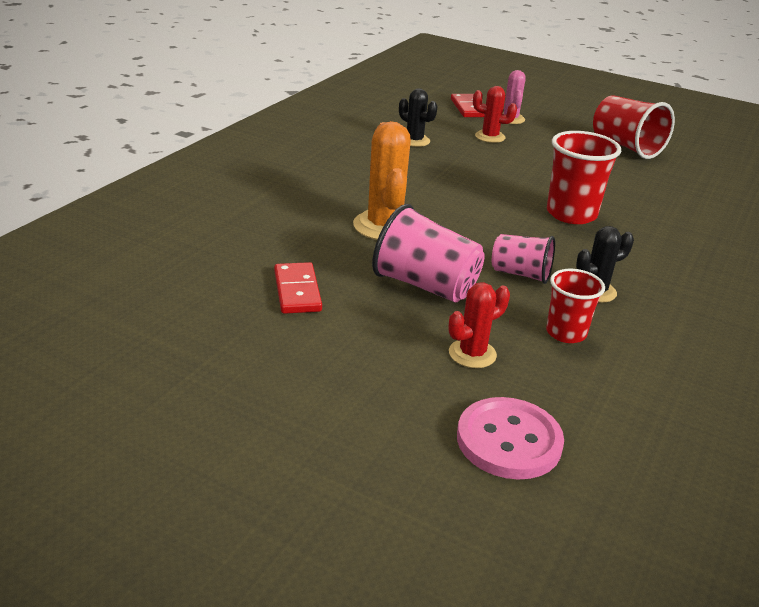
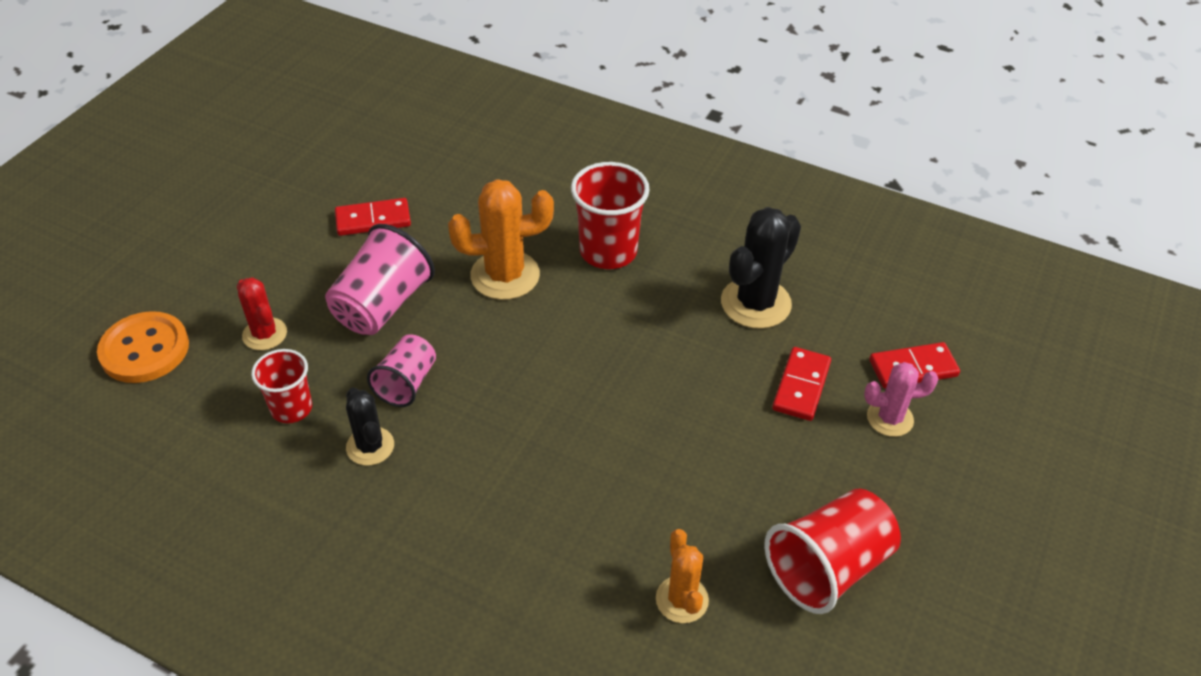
camera: 90 degrees right, 15 degrees up
black cactus [399,88,438,147] -> black cactus [721,207,801,329], size x1.66
pink button [457,397,564,480] -> orange button [97,311,189,383]
red cactus [473,86,517,143] -> red domino [772,347,831,421]
red cup [547,131,621,224] -> red cup moved to [571,162,650,269]
none -> orange cactus [656,529,709,623]

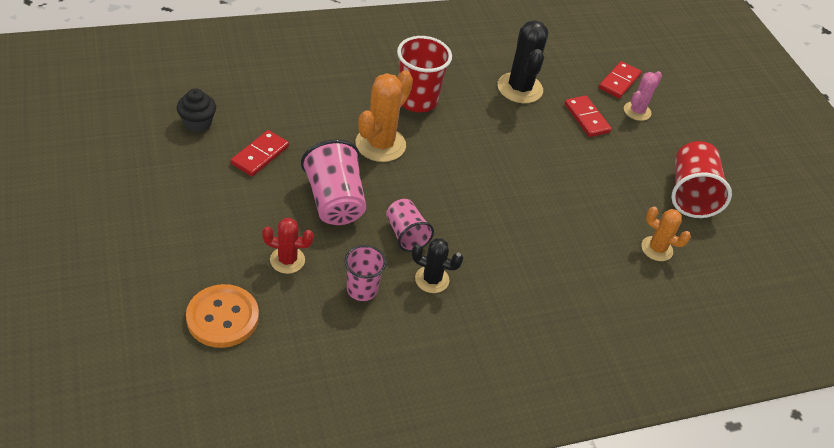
camera: 50 degrees left, 0 degrees up
red cup [251,349,312,423] -> pink cup [344,245,386,301]
none -> black cupcake [177,88,216,133]

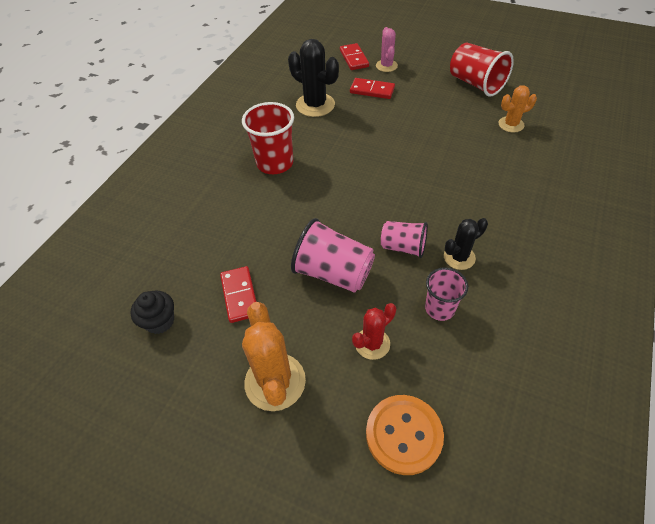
camera: 40 degrees left, 5 degrees up
orange cactus [356,70,413,162] -> orange cactus moved to [242,302,306,411]

